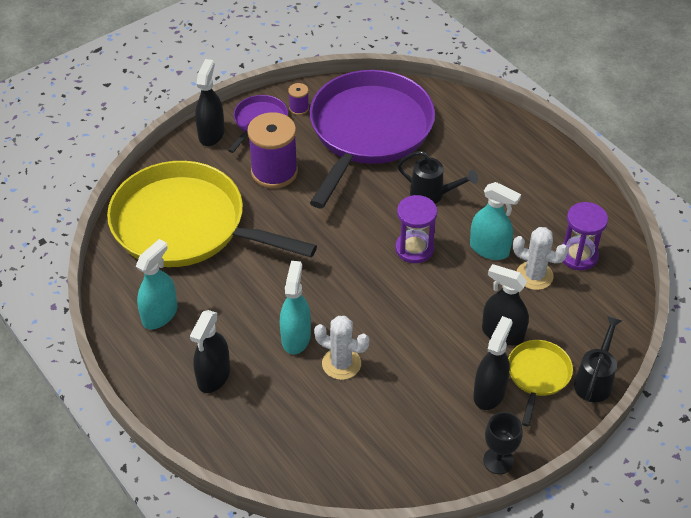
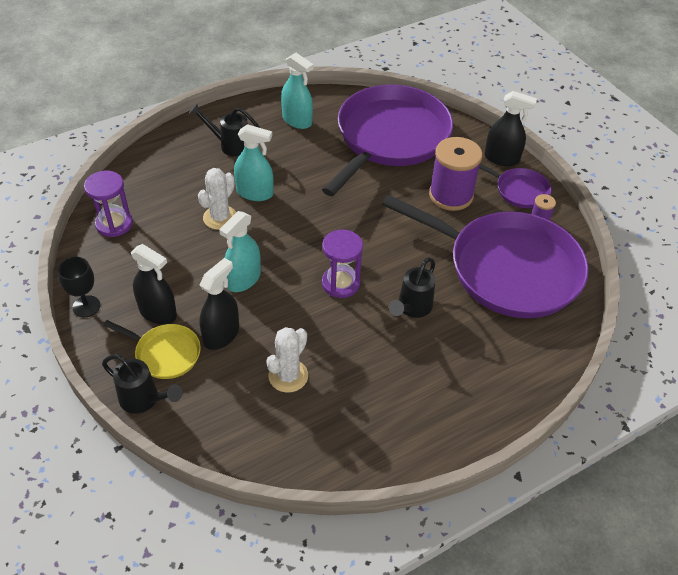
camera: 95 degrees right, 0 degrees up
yellow pan [107,161,317,267] -> purple pan [322,84,453,196]
black spray bottle [190,310,230,393] -> black watering can [189,103,260,157]
turquoise spray bottle [470,182,521,260] -> turquoise spray bottle moved to [219,211,261,292]
purple hourglass [563,202,608,270] -> purple hourglass moved to [84,171,133,237]

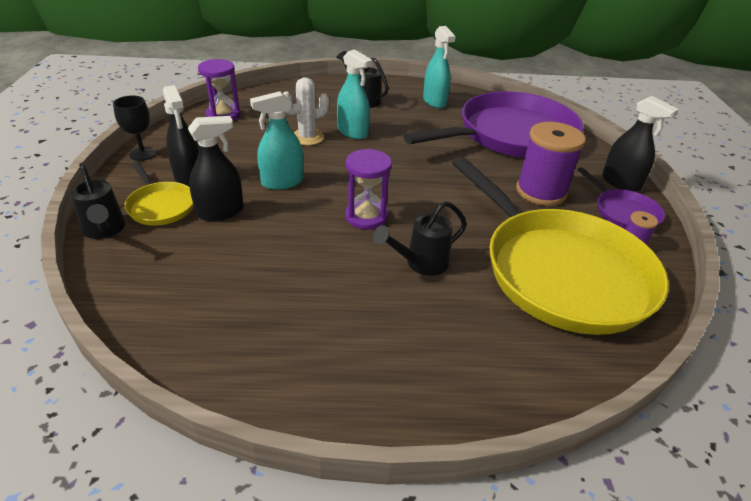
camera: 30 degrees right, 10 degrees down
white cactus [266,327,308,393] -> none
purple pan [382,195,589,318] -> yellow pan [452,157,669,335]

